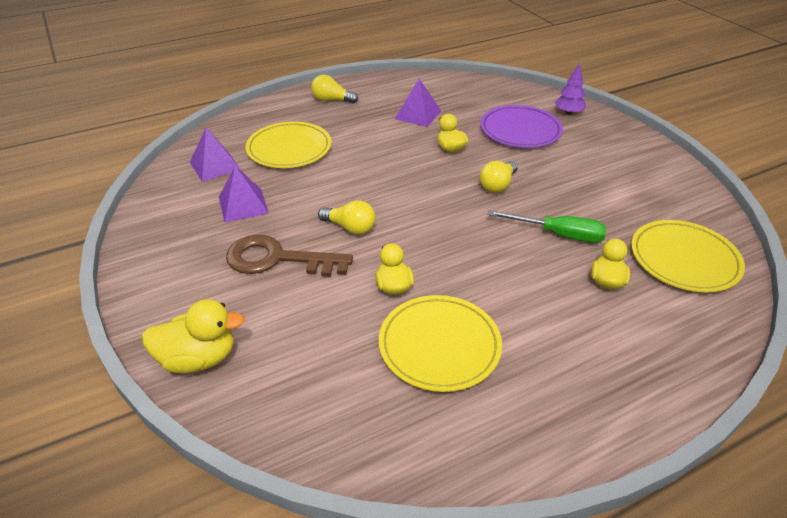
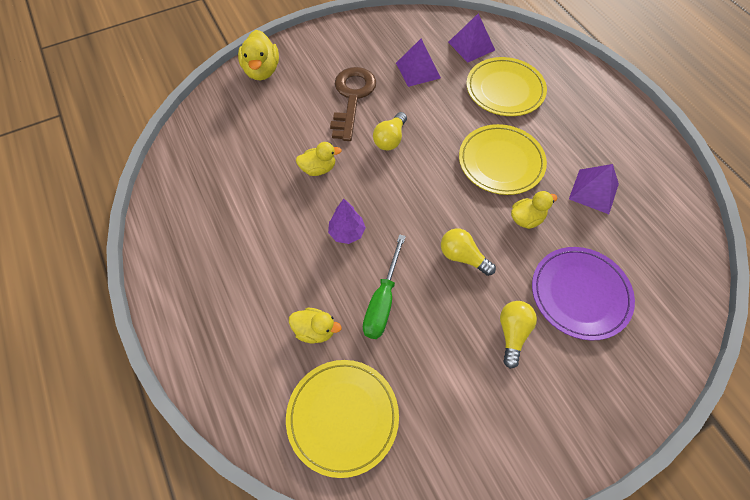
camera: 90 degrees right, 20 degrees up
yellow light bulb [311,75,358,104] -> yellow light bulb moved to [500,301,537,369]
yellow plate [379,295,502,392] -> yellow plate moved to [459,124,547,195]
purple tree [555,63,586,115] -> purple tree moved to [328,199,366,244]

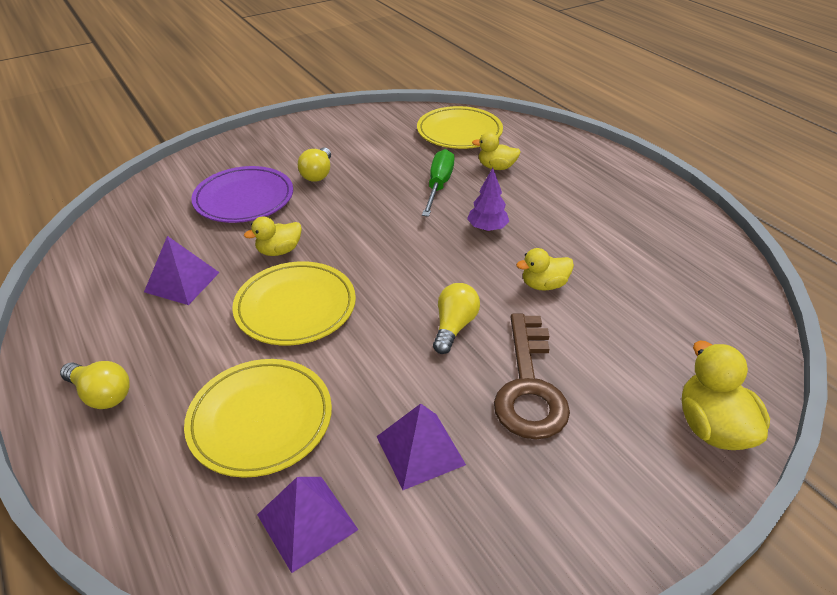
camera: 175 degrees right, 20 degrees down
yellow light bulb [441,228,496,276] -> yellow light bulb moved to [60,361,130,409]

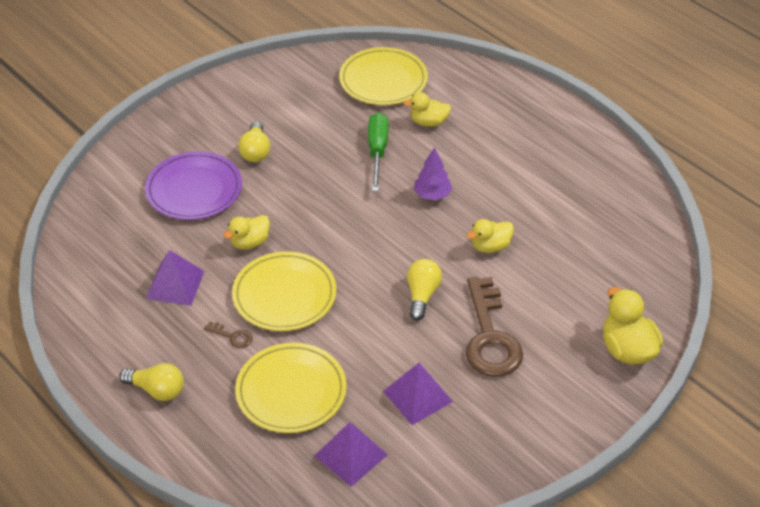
camera: 10 degrees left, 5 degrees up
none -> brown key [204,321,253,348]

